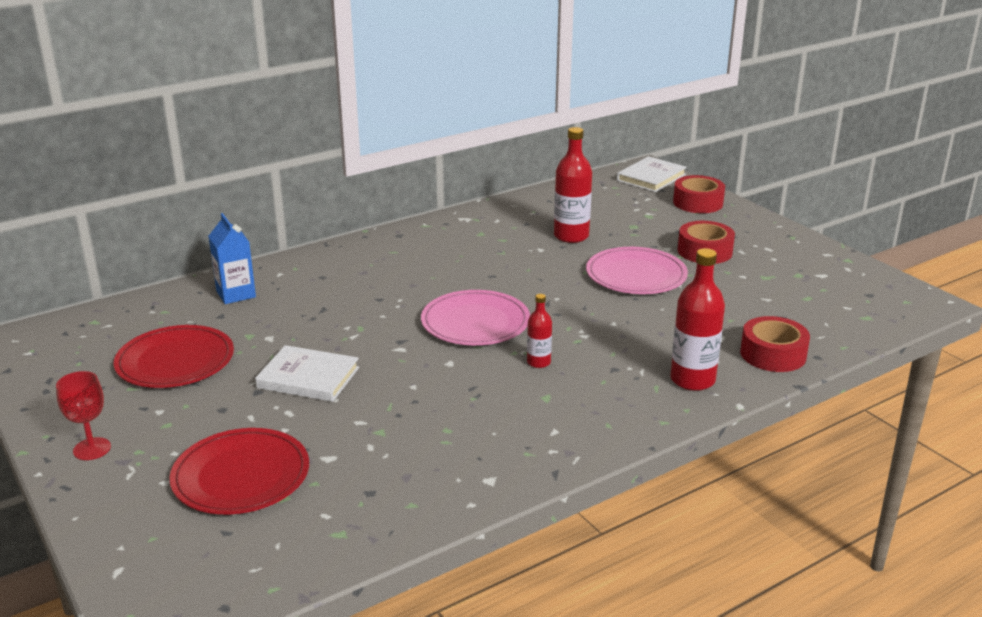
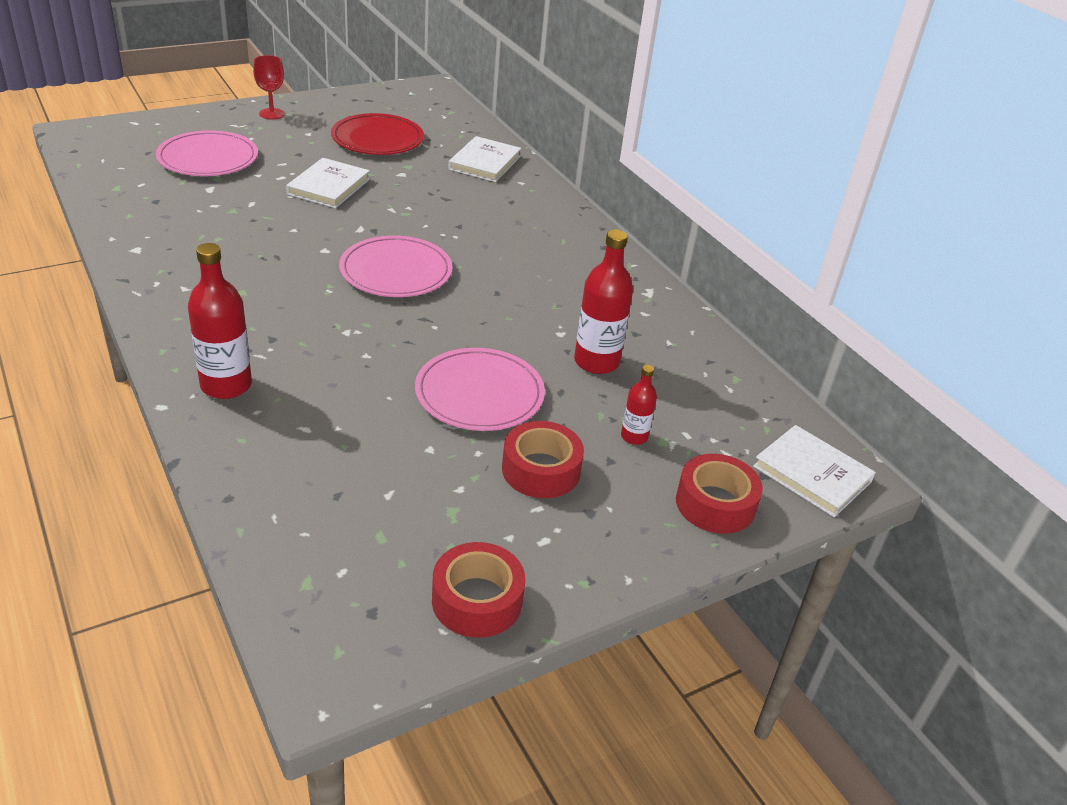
camera: 90 degrees right, 10 degrees up
red plate [169,428,309,514] -> pink plate [156,130,258,176]
blue carton [208,213,256,304] -> white book [448,136,521,182]
red bottle [527,294,552,368] -> red bottle moved to [621,365,657,445]
red tape [740,316,810,372] -> red tape moved to [432,542,525,638]

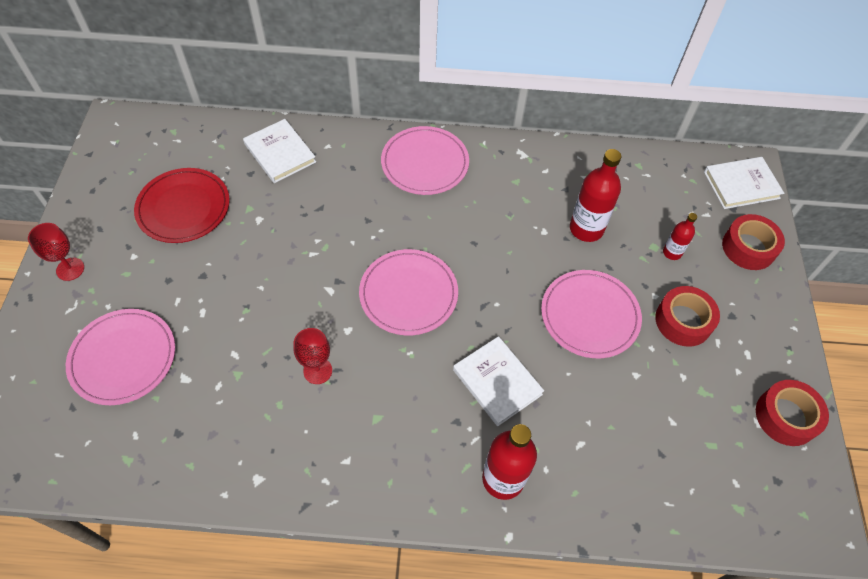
camera: 55 degrees left, 20 degrees up
white book [286,158,370,208] -> white book moved to [453,336,544,426]
none -> red goblet [293,328,332,384]
none -> pink plate [381,126,469,195]

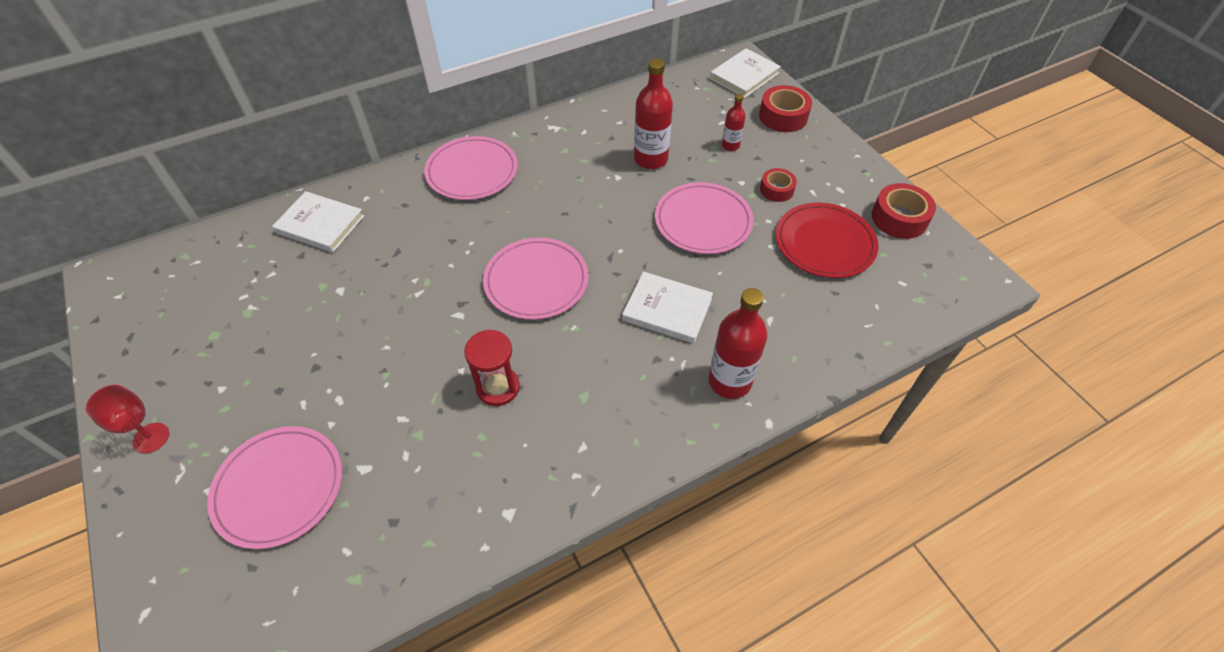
camera: 30 degrees left, 5 degrees down
red plate [134,168,230,243] -> red plate moved to [776,203,879,278]
red goblet [293,328,332,384] -> red hourglass [464,330,520,406]
red tape [655,286,720,347] -> red tape [760,168,797,202], size x0.64

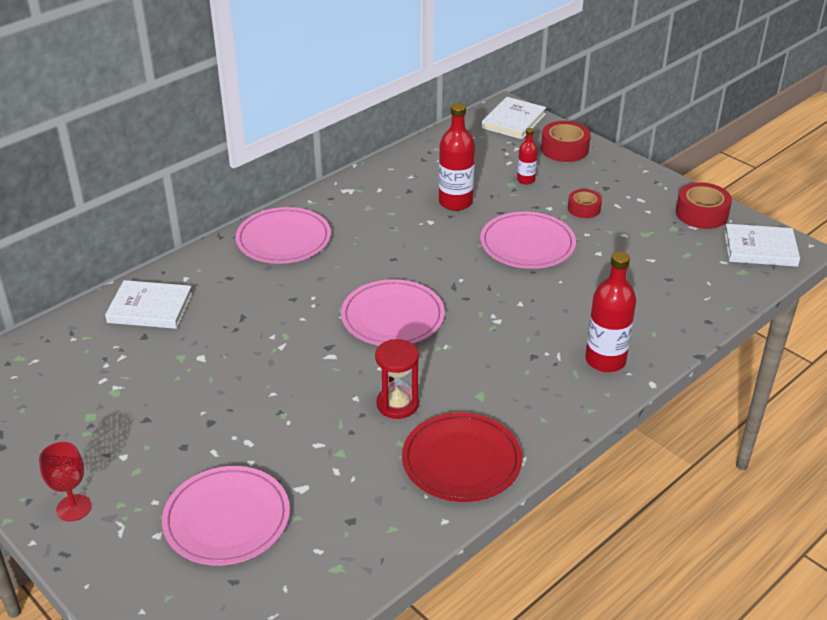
camera: 15 degrees left, 15 degrees down
white book [622,271,713,344] -> white book moved to [724,224,800,267]
red plate [776,203,879,278] -> red plate moved to [402,412,522,502]

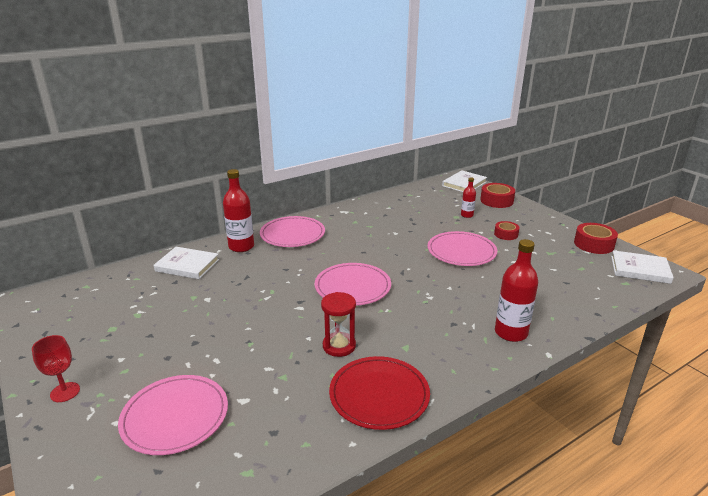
camera: 10 degrees right, 10 degrees down
red bottle [439,103,475,211] -> red bottle moved to [223,169,254,252]

